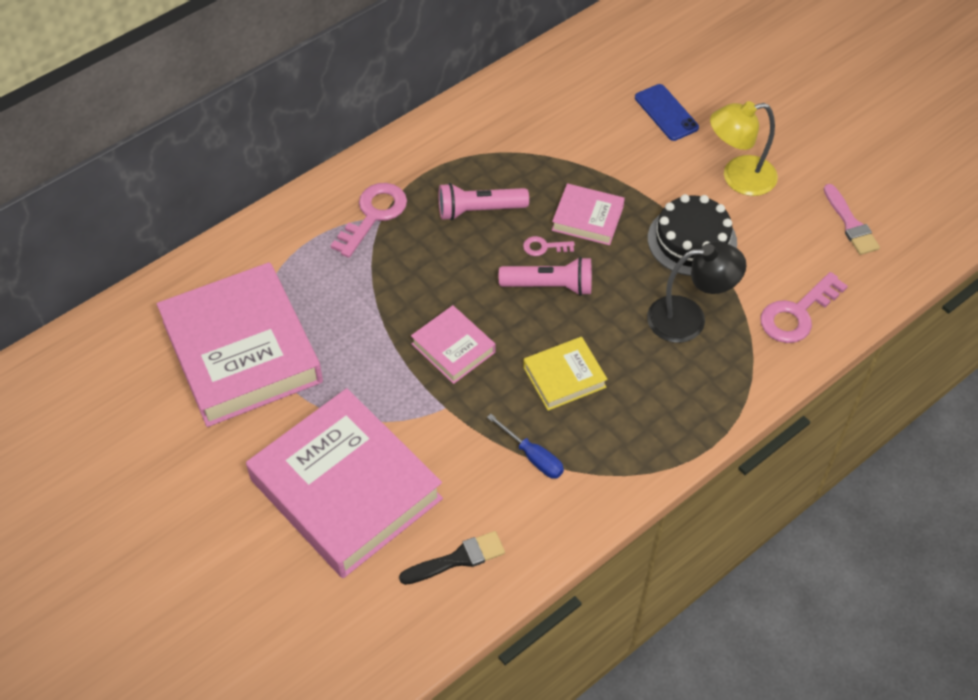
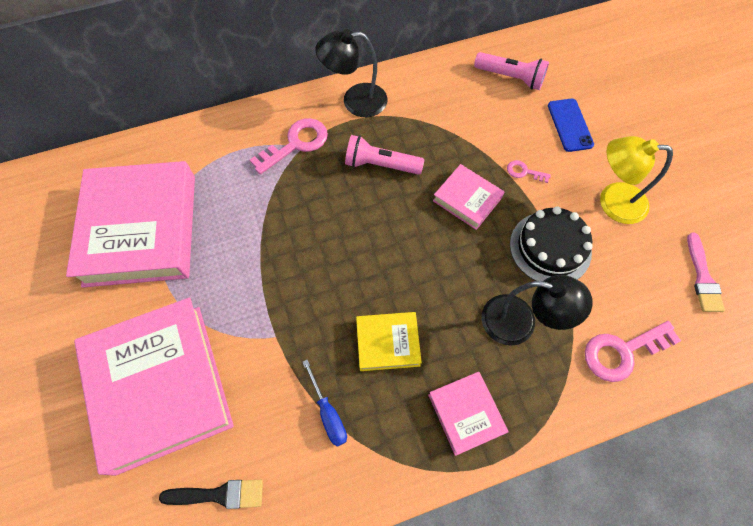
camera: 20 degrees right, 10 degrees up
pink book [411,305,496,384] -> pink book moved to [428,372,509,456]
pink flashlight [499,257,592,296] -> pink flashlight moved to [474,52,549,90]
pink key [523,236,575,256] -> pink key moved to [507,160,551,183]
none -> black lamp [315,29,388,117]

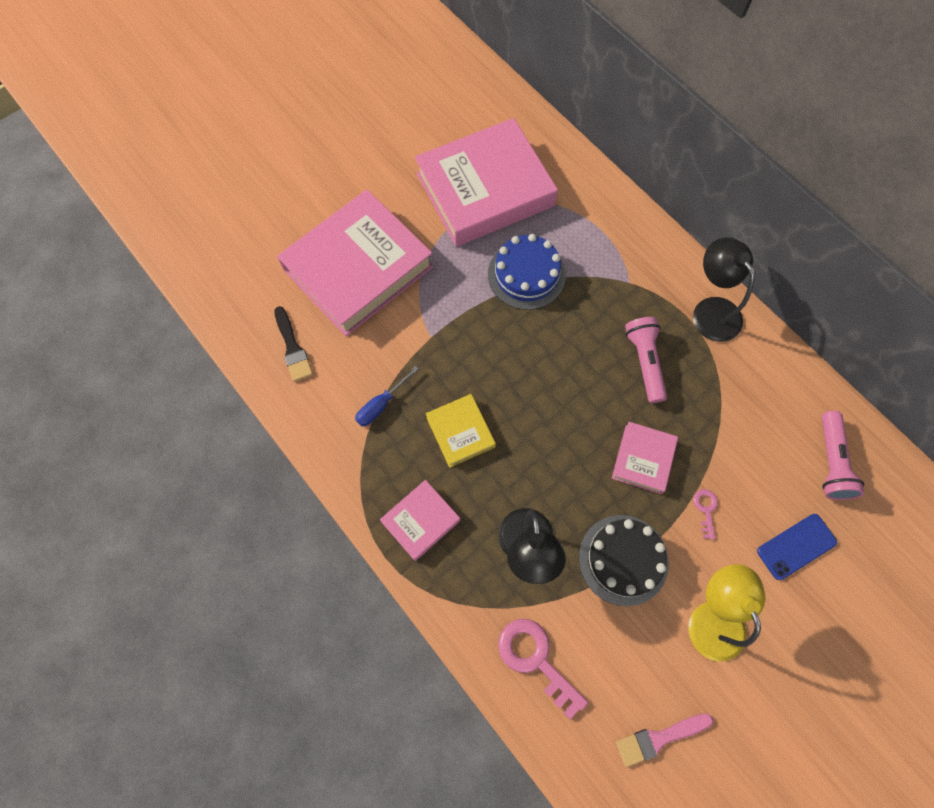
camera: 70 degrees right, 5 degrees up
pink key [250,118,328,174] -> none
none -> blue cake [488,234,566,310]

